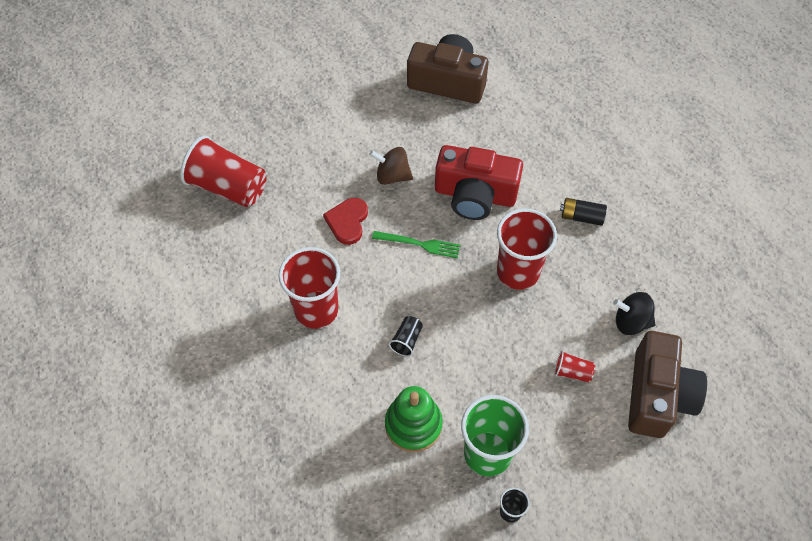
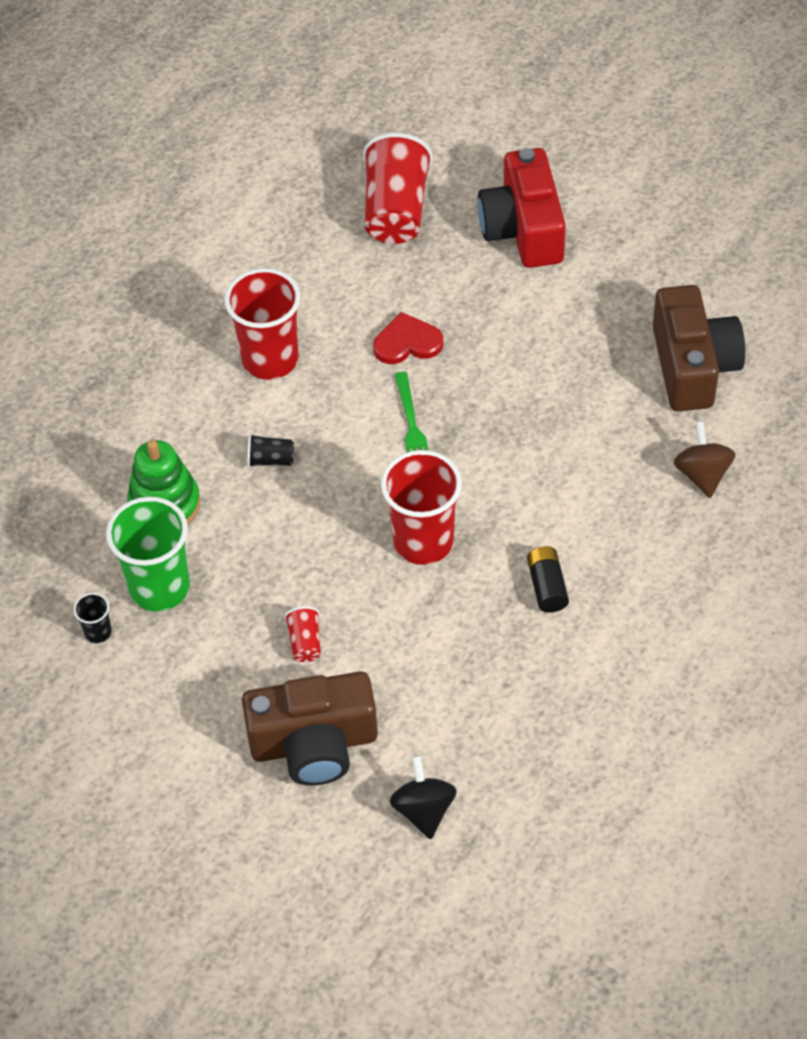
camera: 70 degrees right, 5 degrees down
brown spinning top [369,147,413,185] -> brown spinning top moved to [674,421,736,498]
red camera [435,145,523,220] -> red camera moved to [478,148,566,268]
black spinning top [613,292,655,335] -> black spinning top moved to [390,755,457,839]

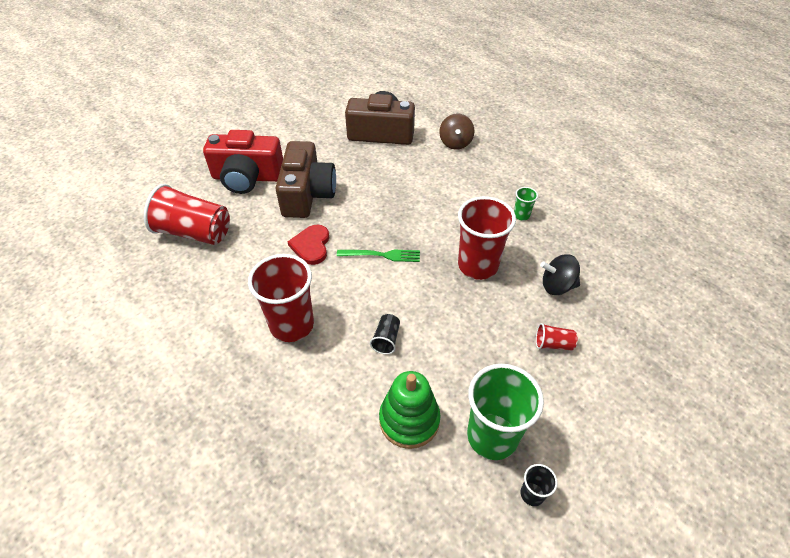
camera: 80 degrees left, 5 degrees down
brown camera [242,672,378,786] -> brown camera moved to [275,141,336,218]
black spinning top [390,755,457,839] -> black spinning top moved to [540,254,580,295]
black battery [527,546,569,613] -> green cup [514,187,538,221]
brown spinning top [674,421,736,498] -> brown spinning top turned 90 degrees counterclockwise [439,113,474,150]

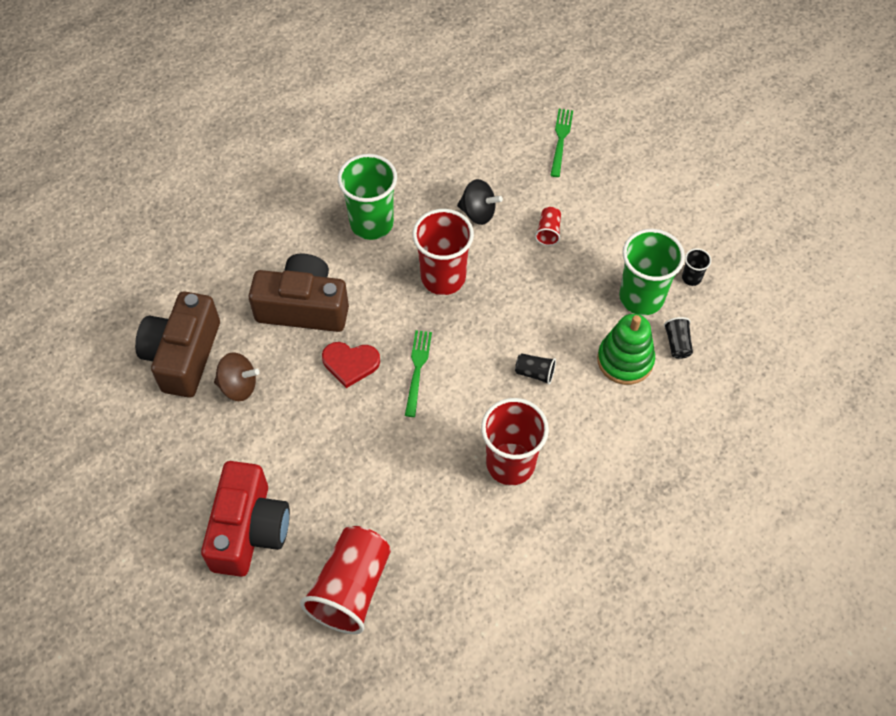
camera: 85 degrees left, 10 degrees up
brown camera [275,141,336,218] -> brown camera moved to [249,253,349,332]
red heart [287,224,329,265] -> red heart moved to [322,342,380,388]
brown spinning top [439,113,474,150] -> brown spinning top moved to [214,352,260,401]
green cup [514,187,538,221] -> green cup [338,154,397,240], size x2.26
black spinning top [540,254,580,295] -> black spinning top turned 75 degrees counterclockwise [457,179,503,225]
none -> green fork [550,109,573,177]
none -> black cup [664,317,693,359]

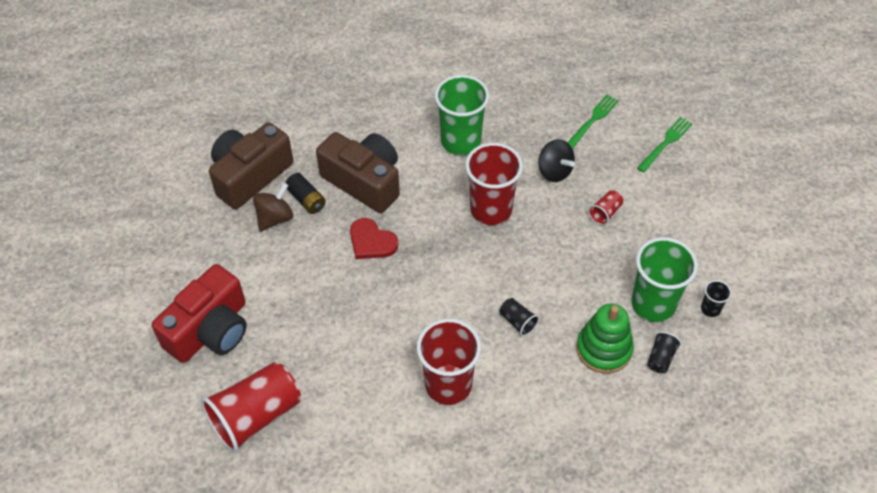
camera: 30 degrees right, 5 degrees down
brown spinning top [214,352,260,401] -> brown spinning top turned 90 degrees counterclockwise [253,183,293,231]
green fork [405,330,432,417] -> green fork moved to [567,95,619,149]
none -> black battery [286,173,326,214]

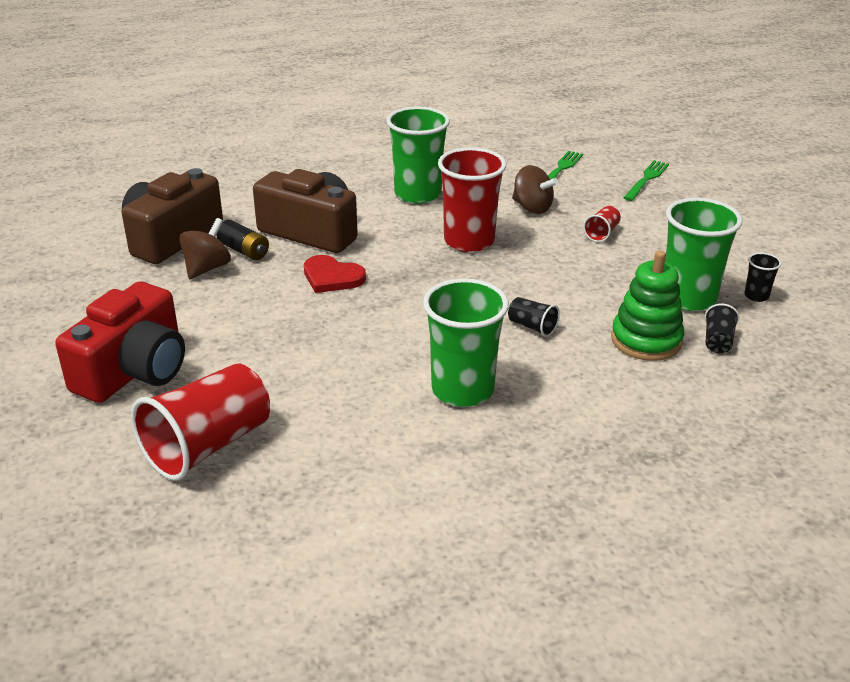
camera: 10 degrees left, 20 degrees down
red cup [416,319,481,405] -> green cup [423,278,509,407]
black spinning top [538,139,575,182] -> brown spinning top [512,165,558,214]

